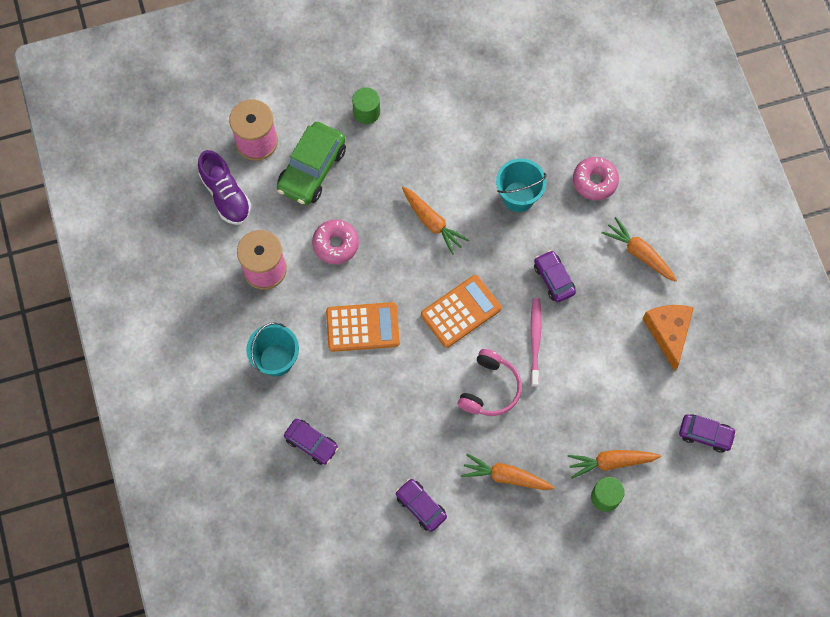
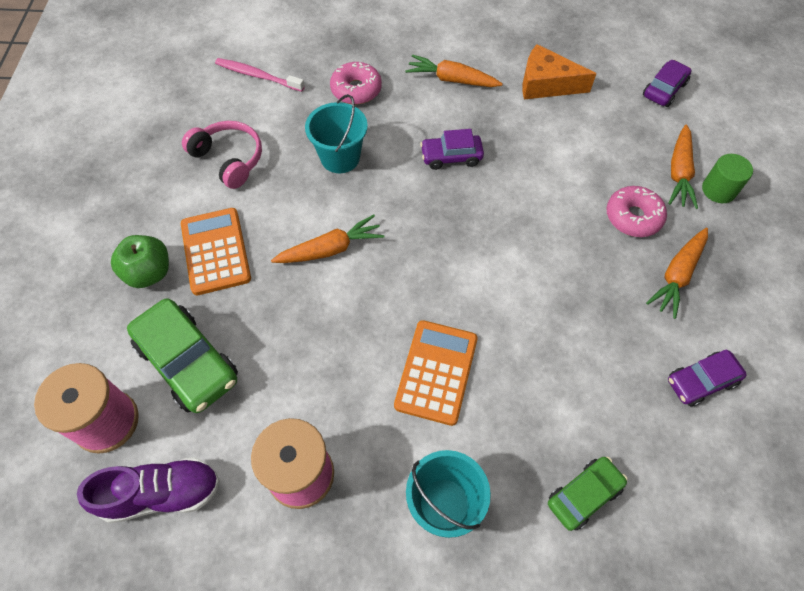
camera: 70 degrees left, 10 degrees down
purple car [284,419,339,465] -> green car [548,456,628,531]
pink donut [312,220,359,264] -> pink donut moved to [607,186,667,237]
green cylinder [352,87,380,124] -> green apple [111,235,169,288]
orange calculator [421,275,501,348] -> orange calculator moved to [181,208,251,295]
pink headphones [458,349,522,416] -> pink headphones moved to [182,121,262,189]
pink toothbrush [530,298,542,387] -> pink toothbrush moved to [215,58,305,92]
orange carrot [602,217,677,282] -> orange carrot turned 45 degrees clockwise [405,54,503,87]

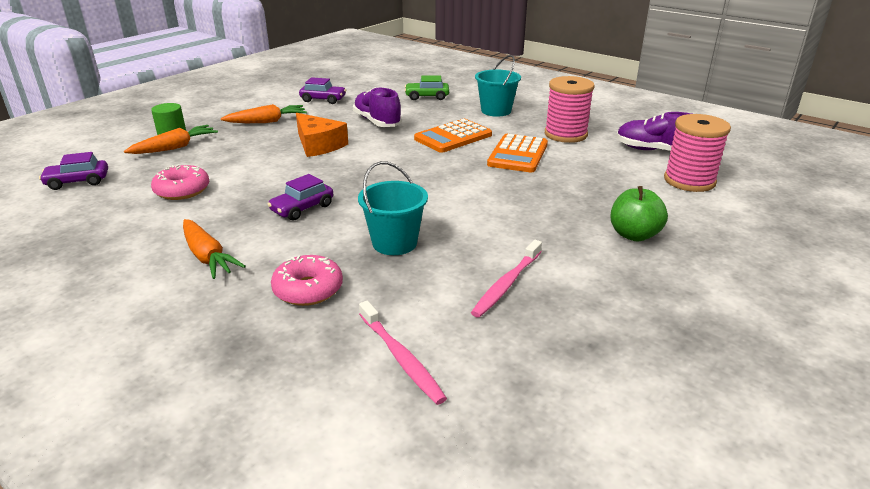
camera: 145 degrees left, 30 degrees down
green car [127,298,238,413] -> none
orange calculator [181,208,251,295] -> orange calculator moved to [487,134,548,173]
pink headphones [182,121,262,189] -> pink toothbrush [471,240,542,317]
orange carrot [271,215,385,263] -> none
purple car [420,129,484,170] -> purple car turned 105 degrees clockwise [267,174,333,221]
orange cheese [522,44,596,99] -> orange cheese moved to [296,113,348,157]
pink donut [607,186,667,237] -> pink donut moved to [151,165,209,200]
none -> purple shoe [353,87,402,127]

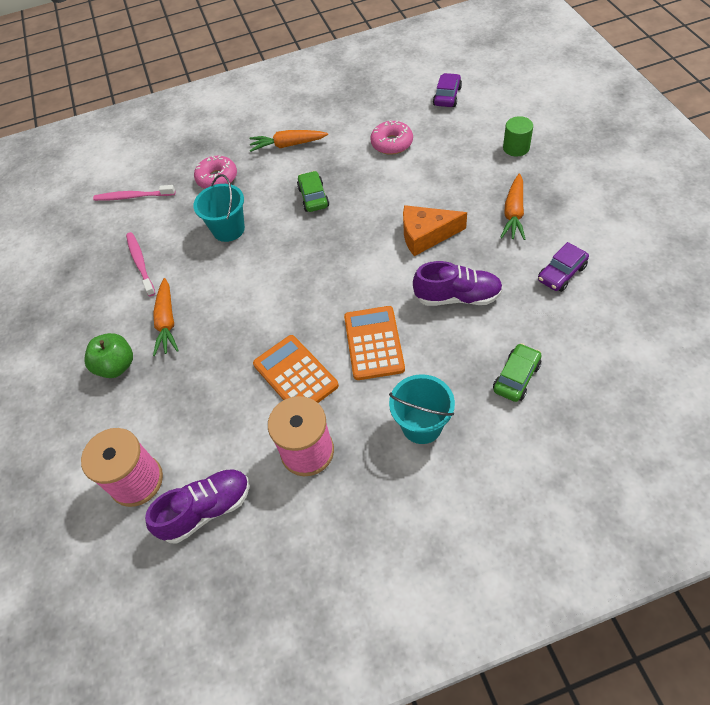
camera: 130 degrees right, 25 degrees up
orange carrot [124,125,218,154] -> orange carrot moved to [153,278,179,356]
purple car [267,174,333,221] -> green car [297,171,329,212]

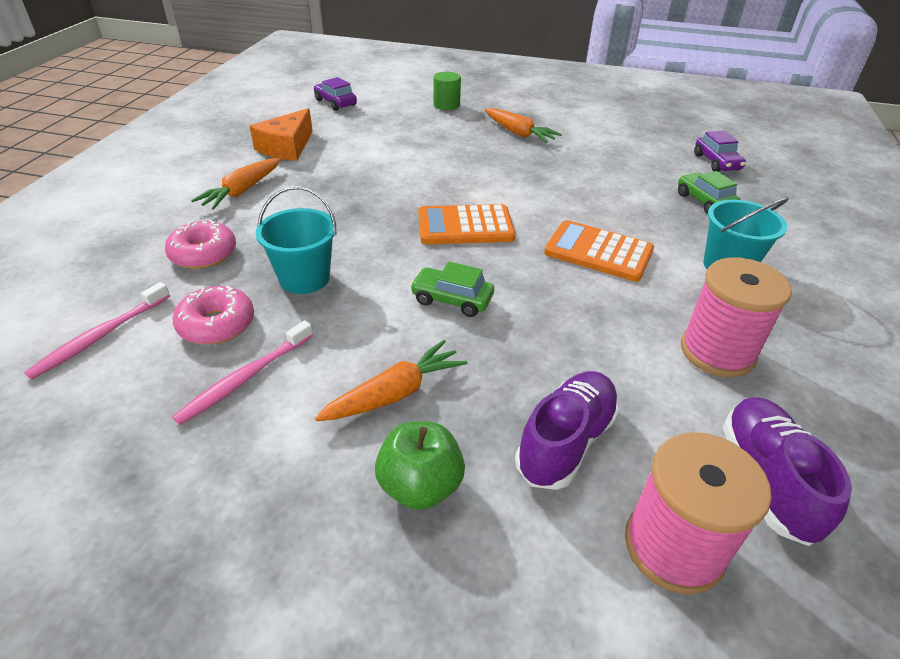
camera: 65 degrees left, 15 degrees down
pink toothbrush [126,232,155,296] -> pink toothbrush turned 60 degrees counterclockwise [172,320,313,425]
orange carrot [153,278,179,356] -> orange carrot turned 60 degrees counterclockwise [315,340,468,421]
orange calculator [253,335,339,403] -> orange calculator moved to [418,204,515,244]
green car [297,171,329,212] -> green car moved to [410,262,494,317]
pink donut [370,121,413,155] -> pink donut moved to [172,286,254,345]
orange cheese [403,205,467,256] -> orange cheese moved to [250,108,313,161]
purple shoe [413,261,503,306] -> purple shoe moved to [515,371,620,490]
purple car [538,242,589,292] -> purple car moved to [694,131,746,172]

